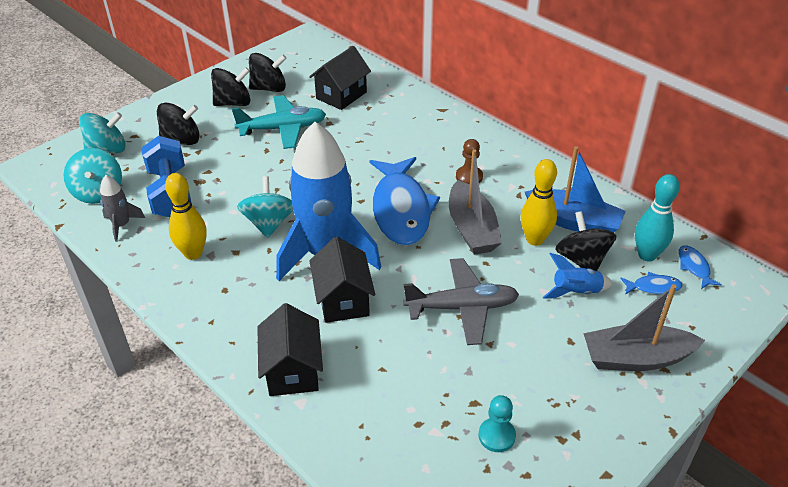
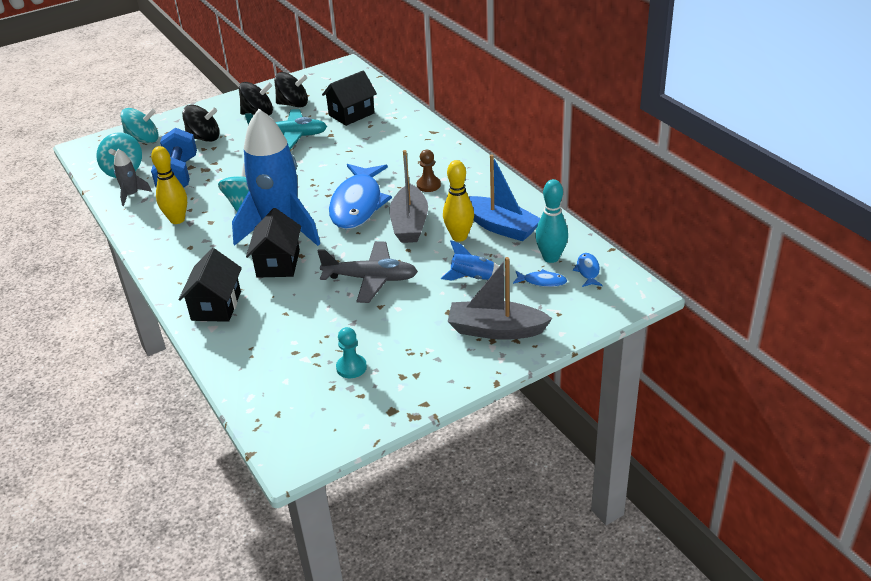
camera: 15 degrees right, 5 degrees down
black spinning top [555,211,617,271] -> none

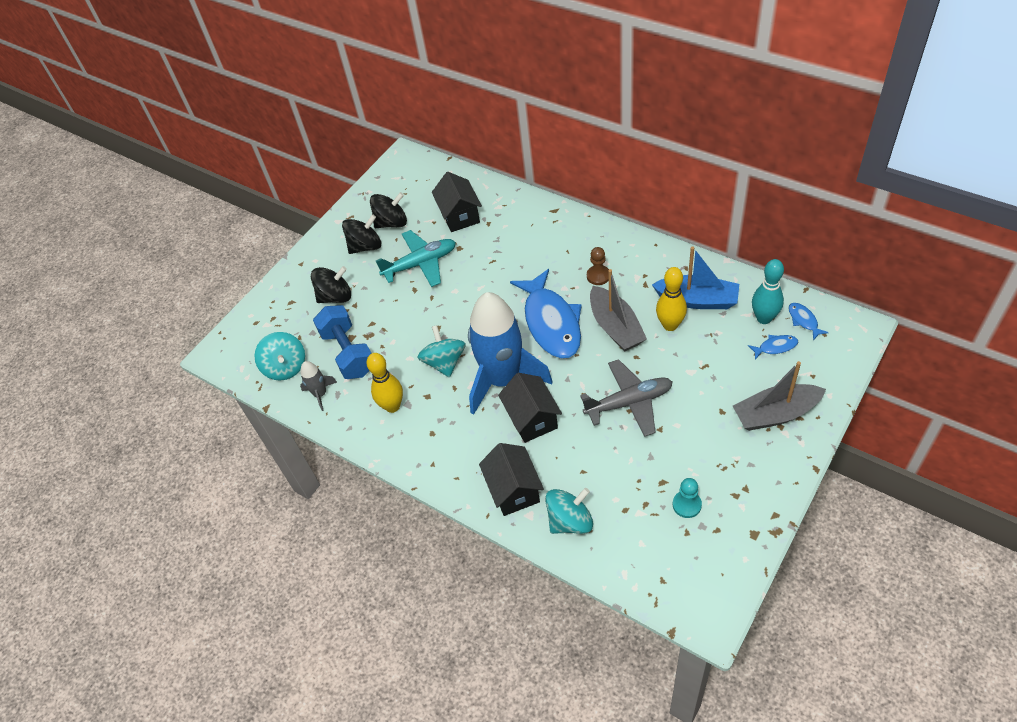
camera: 20 degrees left, 15 degrees up
turquoise spinning top [120,108,158,143] -> turquoise spinning top moved to [545,488,593,534]
black house [322,71,377,126] -> black house turned 45 degrees counterclockwise [432,172,482,232]
blue rocket [441,240,505,280] -> none

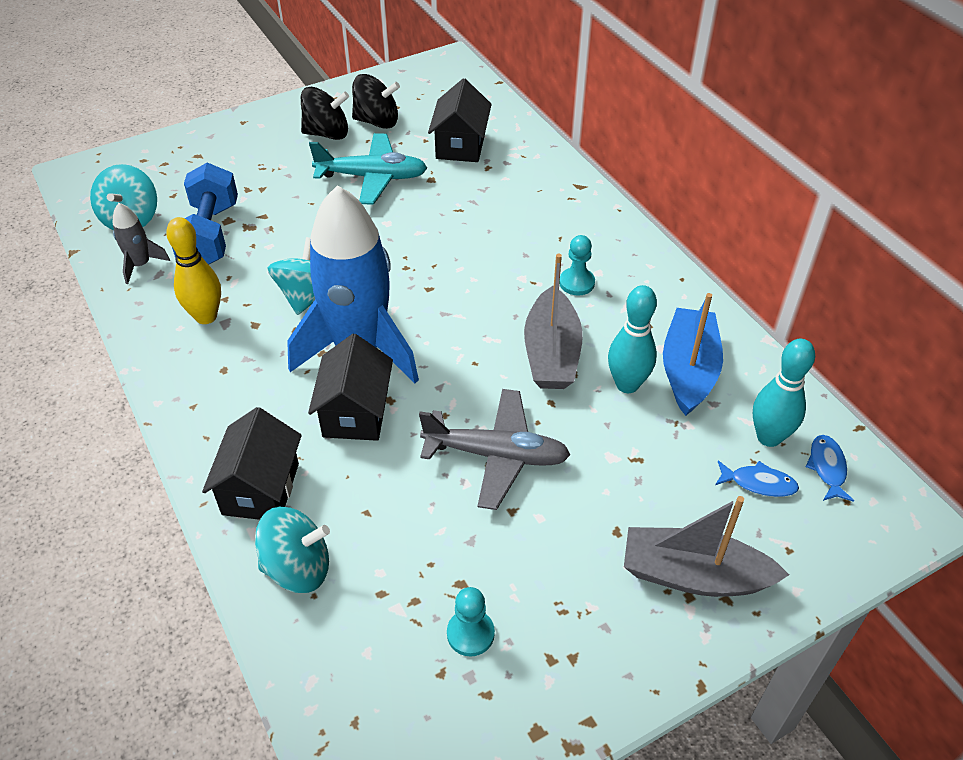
camera: 20 degrees right, 5 degrees down
black spinning top [311,266,351,303] -> none
blue fish [510,269,582,359] -> none
brown pawn [587,247,609,285] -> turquoise pawn [559,235,595,296]
blue boat [652,247,739,309] -> blue boat turned 120 degrees counterclockwise [663,293,723,416]
yellow bowling pin [656,267,687,331] -> turquoise bowling pin [608,285,657,393]

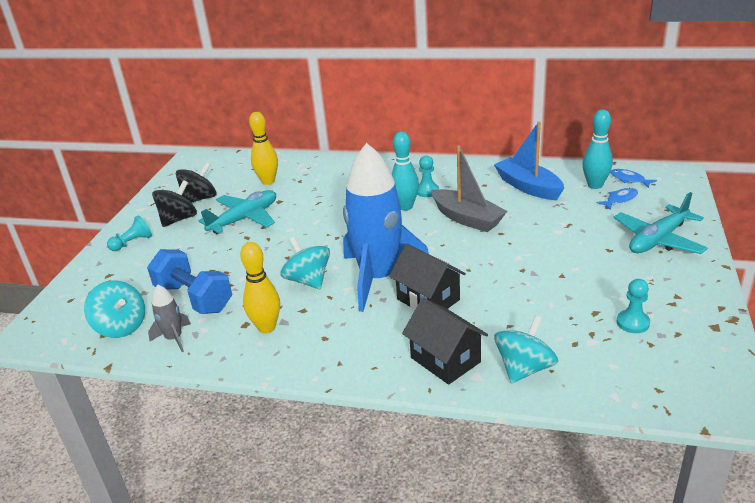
camera: 45 degrees left, 15 degrees down
grey plane [419,389,571,510] -> none
black house [428,78,492,162] -> yellow bowling pin [249,112,278,185]
turquoise bowling pin [608,285,657,393] -> turquoise bowling pin moved to [392,131,419,210]
grey boat [624,496,789,597] -> turquoise plane [614,192,708,254]
none -> turquoise pawn [107,215,152,251]

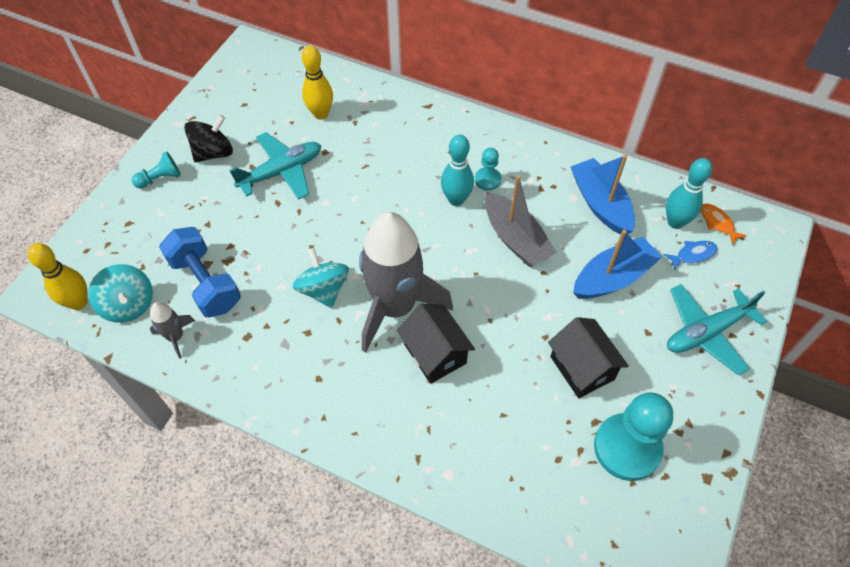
camera: 10 degrees right, 25 degrees up
black spinning top [176,162,217,203] -> none
yellow bowling pin [240,242,280,333] -> yellow bowling pin moved to [28,243,88,310]
blue rocket [343,143,429,312] -> grey rocket [359,212,453,352]
black house [402,298,488,385] -> black house moved to [548,317,629,398]
turquoise spinning top [494,315,558,384] -> none
blue fish [610,169,657,188] -> orange fish [701,203,747,245]
turquoise pawn [617,279,650,333] -> turquoise pawn [594,392,673,481], size x2.02
none -> blue boat [573,230,662,299]

